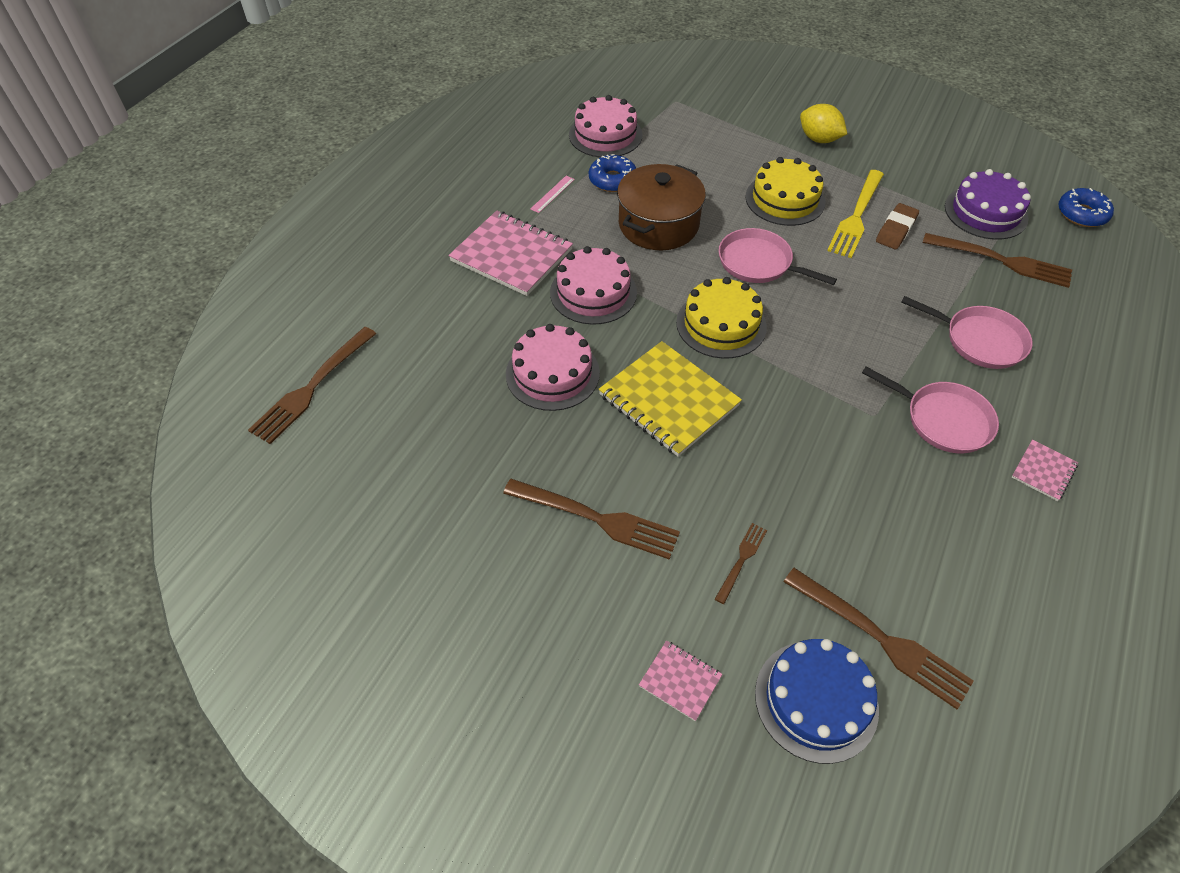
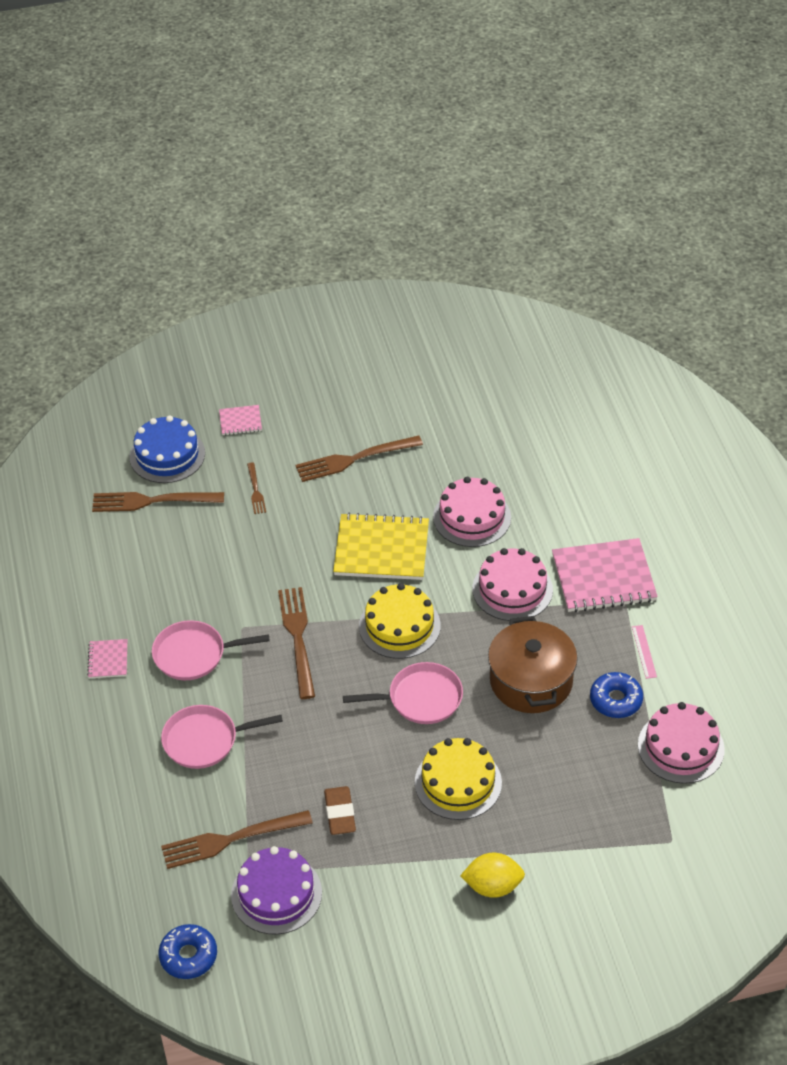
camera: 140 degrees right, 5 degrees down
brown fork [248,327,376,444] -> brown fork moved to [278,587,315,699]
yellow fork [827,170,884,258] -> none

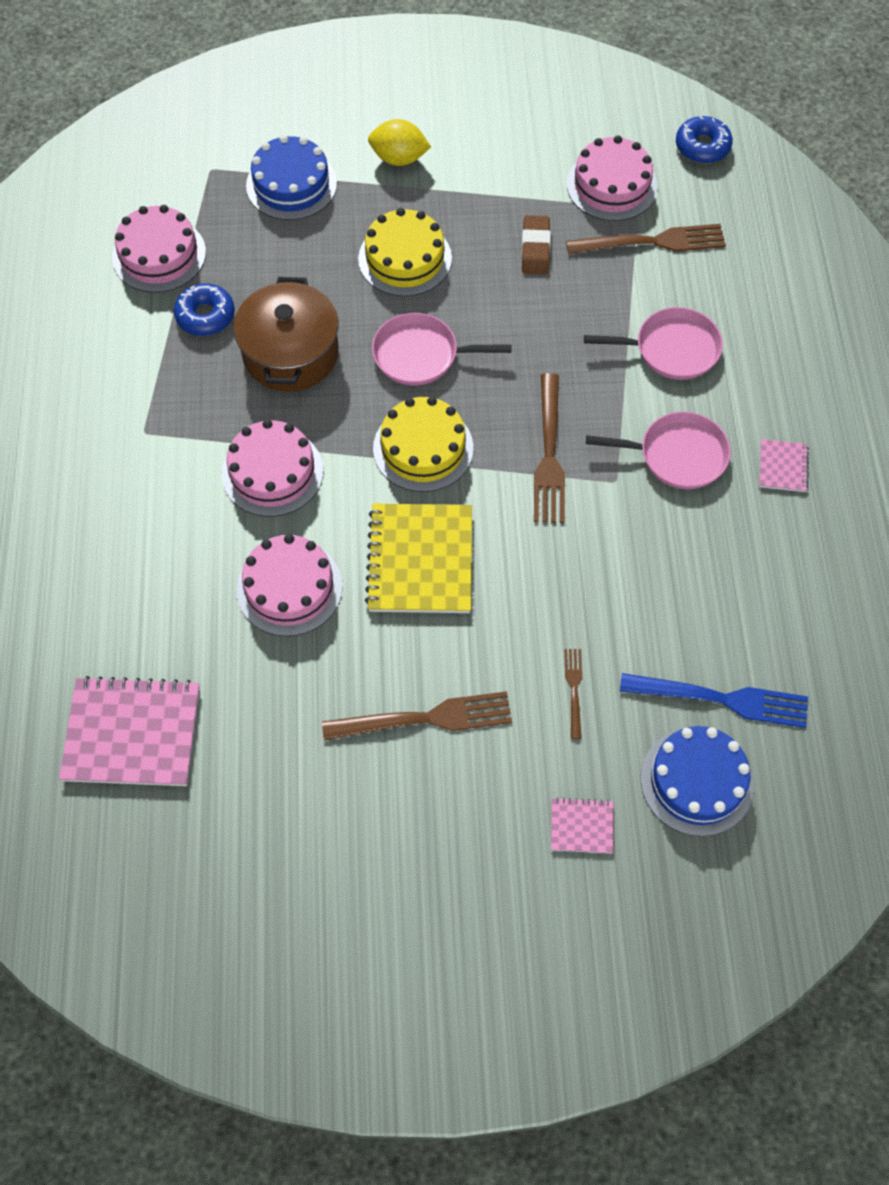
camera: 170 degrees left, 15 degrees up
brown fork [92,492,224,512] -> blue fork [620,673,808,728]
purple cake [231,846,322,935] -> pink cake [567,135,658,221]
yellow notebook [333,513,429,580] -> yellow notebook turned 75 degrees clockwise [365,504,472,613]
pink notebook [552,538,658,612] -> pink notebook moved to [59,676,200,786]
pink ruler [632,625,657,679] -> none
none -> blue cake [246,135,337,220]

